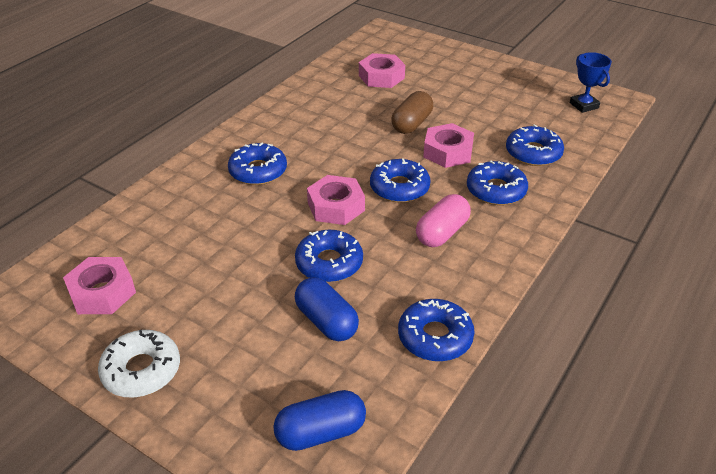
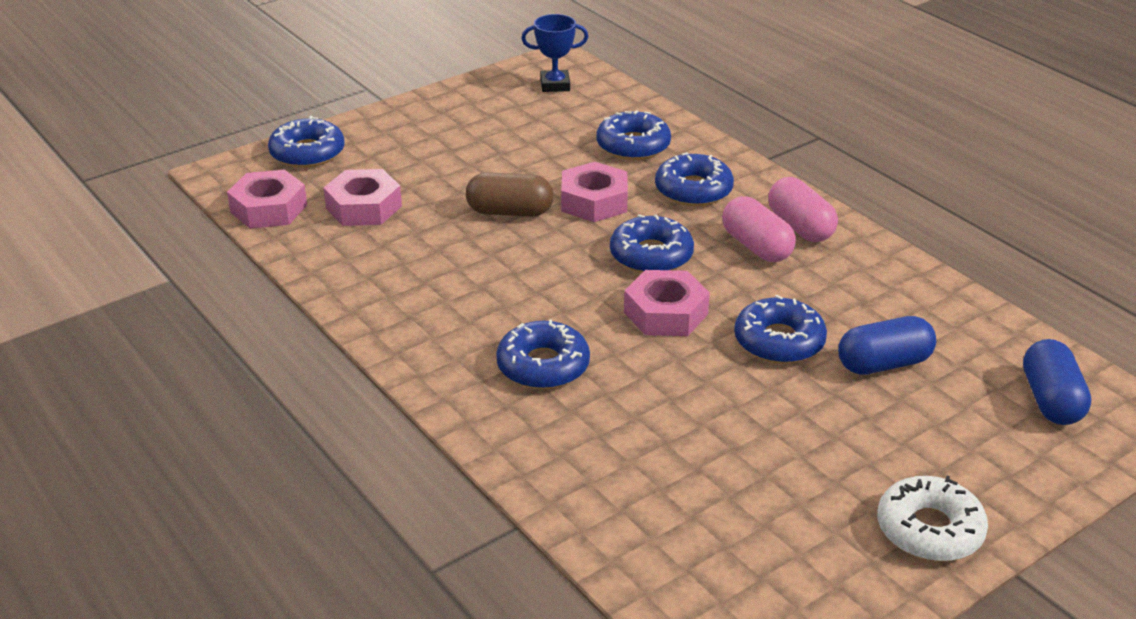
camera: 70 degrees left, 5 degrees down
pink nut [63,257,136,314] -> pink nut moved to [227,169,307,229]
brown capsule [391,91,433,134] -> brown capsule turned 45 degrees counterclockwise [466,172,554,217]
blue donut [398,299,475,361] -> blue donut moved to [268,116,345,168]
none -> pink capsule [768,177,838,242]

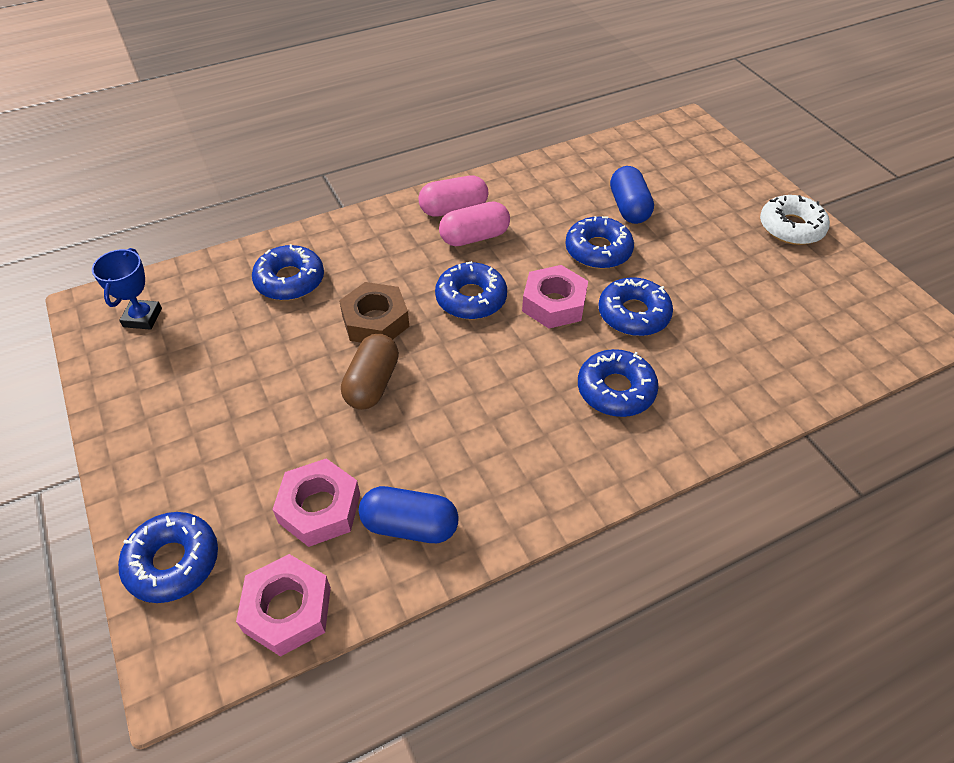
camera: 80 degrees left, 15 degrees up
pink nut [561,162,628,222] -> brown nut [339,282,409,343]
blue donut [655,152,734,206] -> blue donut moved to [598,277,673,336]
blue capsule [1023,339,1091,425] -> blue capsule moved to [359,486,459,543]

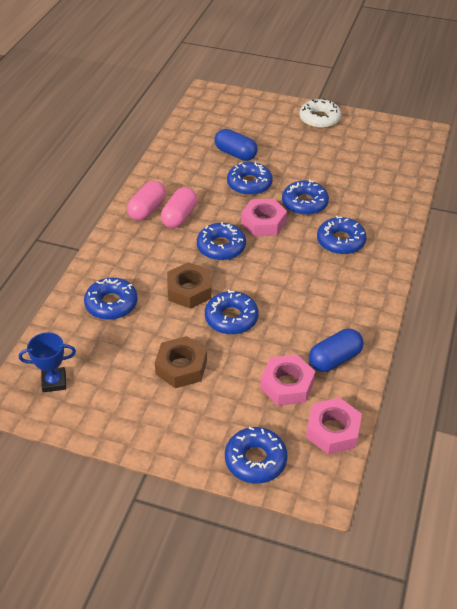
camera: 45 degrees left, 5 degrees down
blue trophy [92,248,162,330] -> blue trophy turned 60 degrees counterclockwise [19,332,76,392]
brown capsule [341,334,399,410] -> blue donut [205,290,258,335]
none -> brown nut [155,336,207,388]

